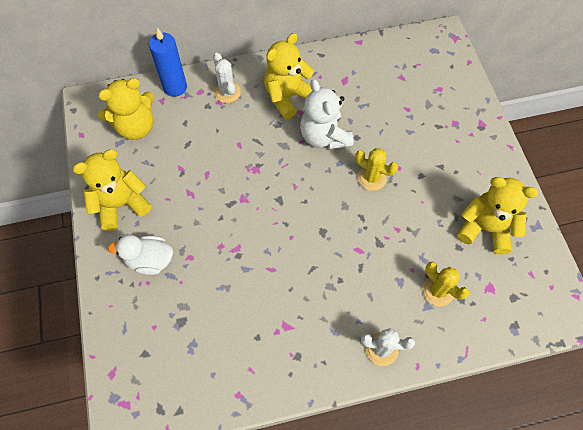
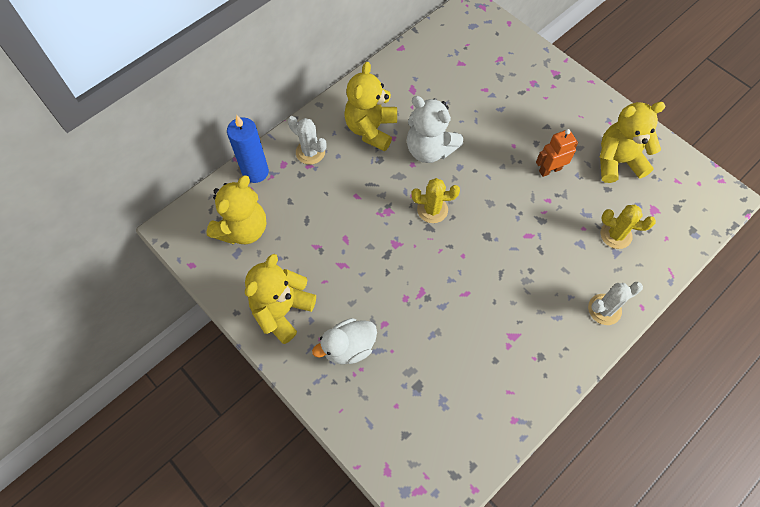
camera: 30 degrees left, 0 degrees up
yellow cactus [355,148,398,191] -> yellow cactus moved to [411,178,460,223]
none -> orange robot [536,129,578,177]

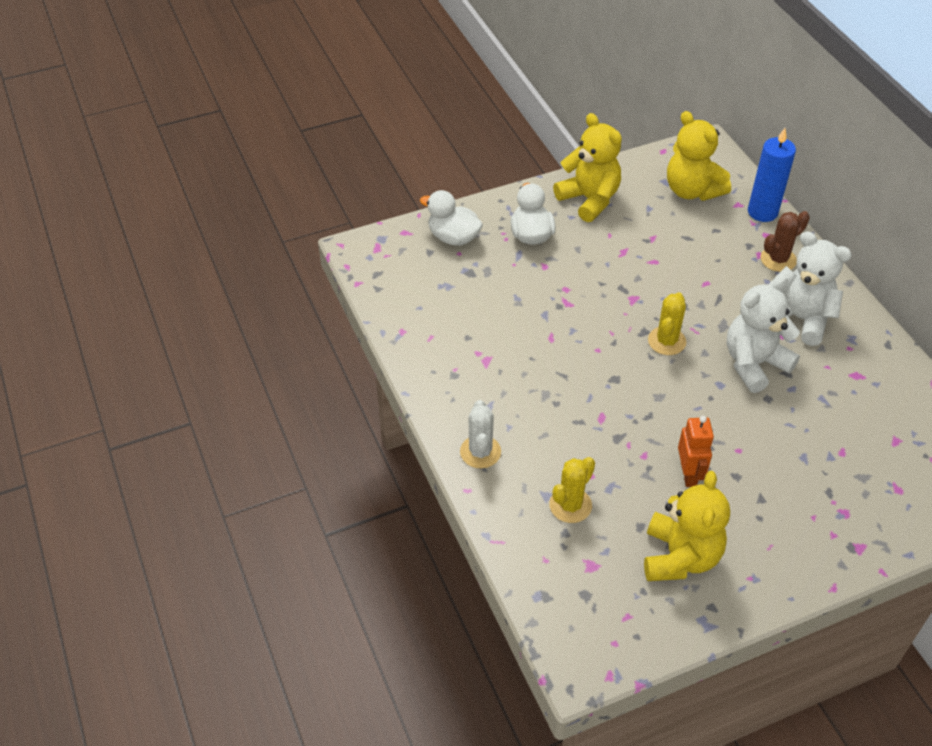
camera: 110 degrees right, 15 degrees down
white cactus [288,116,326,165] -> brown cactus [760,211,810,272]
yellow teddy bear [344,62,397,151] -> white teddy bear [768,231,852,346]
none -> white duck [420,190,483,246]

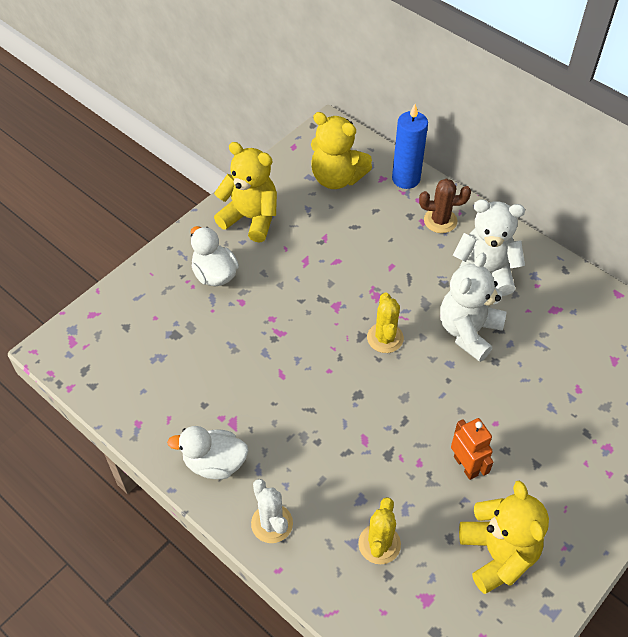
camera: 25 degrees left, 5 degrees up
white duck [420,190,483,246] -> white duck moved to [167,426,248,479]
brown cactus [760,211,810,272] -> brown cactus turned 60 degrees clockwise [419,178,471,233]

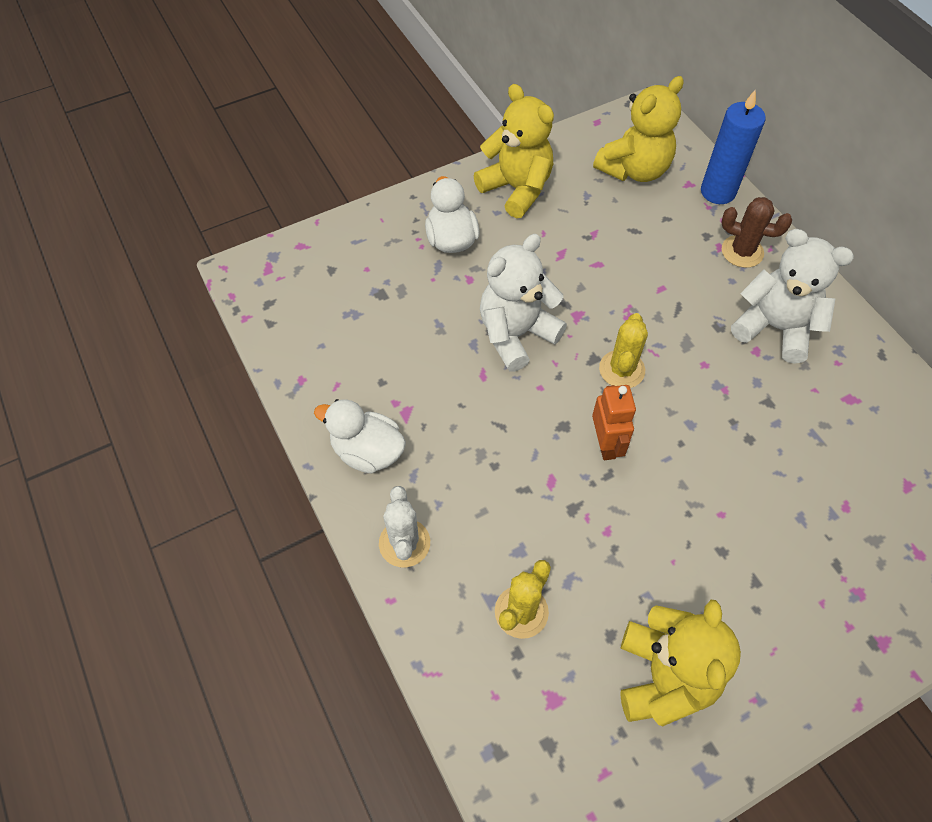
camera: 20 degrees right, 5 degrees up
yellow teddy bear [311,112,372,189] -> yellow teddy bear turned 90 degrees counterclockwise [593,76,684,182]
white teddy bear [440,253,506,362] -> white teddy bear moved to [480,234,567,372]
orange robot [451,418,493,480] -> orange robot moved to [592,385,636,460]

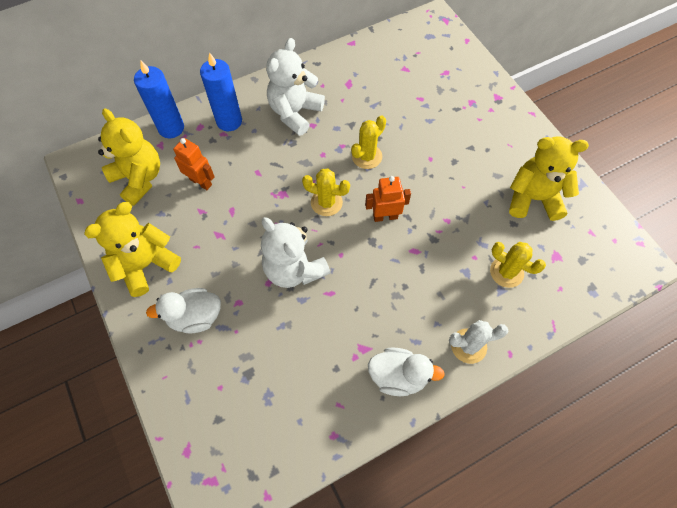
camera: 90 degrees left, 5 degrees up
white duck [314,399,406,474] -> white duck turned 105 degrees counterclockwise [368,347,445,396]
brown cactus [721,197,792,268] -> blue candle [200,52,242,131]
none -> orange robot [173,138,215,190]
none -> yellow cactus [351,115,386,169]

